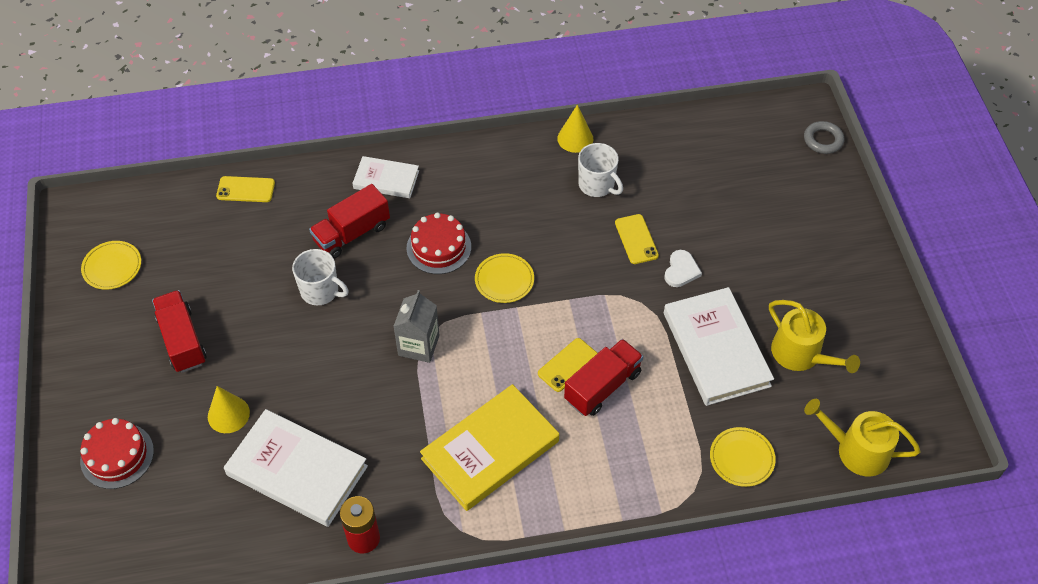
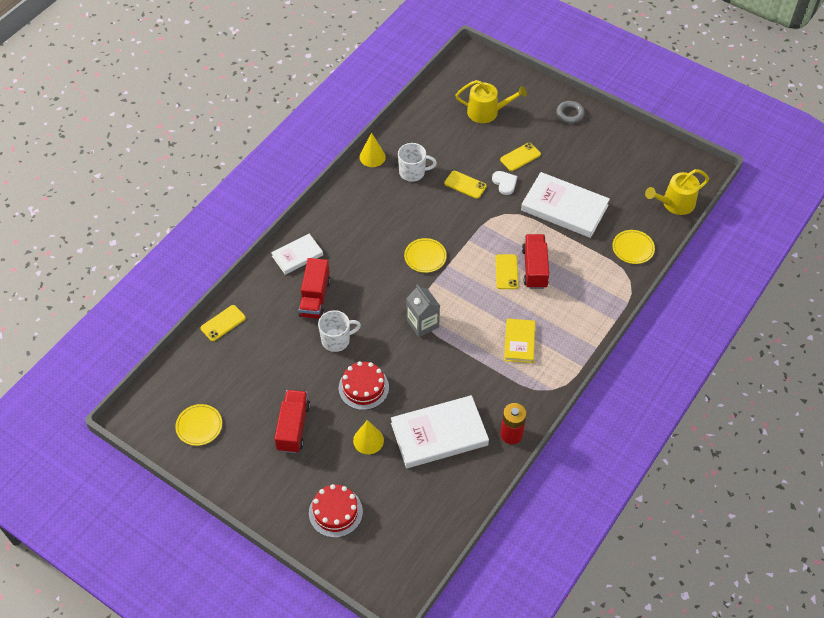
camera: 45 degrees left, 0 degrees up
red truck [152,290,207,373] -> red truck turned 75 degrees clockwise [274,390,310,453]
red cake [407,213,471,274] -> red cake moved to [339,361,389,410]
yellow book [420,384,559,511] -> yellow book [504,319,535,363], size x0.57
yellow watering can [769,300,860,373] -> yellow watering can moved to [455,80,527,123]
grey ring [804,121,844,154] -> grey ring moved to [556,101,585,123]
none -> yellow phone [500,143,541,171]

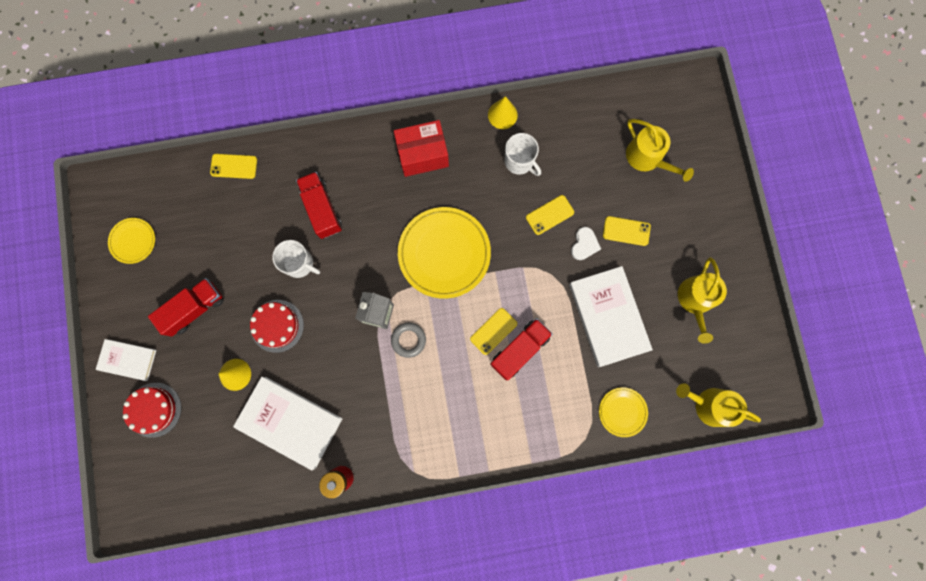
camera: 45 degrees right, 25 degrees up
white book [271,234,323,275] -> white book moved to [96,339,156,381]
red truck [298,258,331,319] -> red truck turned 105 degrees clockwise [296,172,342,239]
yellow plate [404,238,447,273] -> yellow plate [398,207,491,299], size x1.97
yellow phone [444,171,487,199] -> yellow phone turned 75 degrees clockwise [526,195,574,235]
yellow book [504,319,535,363] -> none
grey ring [556,101,585,123] -> grey ring moved to [391,323,426,358]
none -> red box [394,120,449,177]
none -> yellow watering can [678,257,727,344]

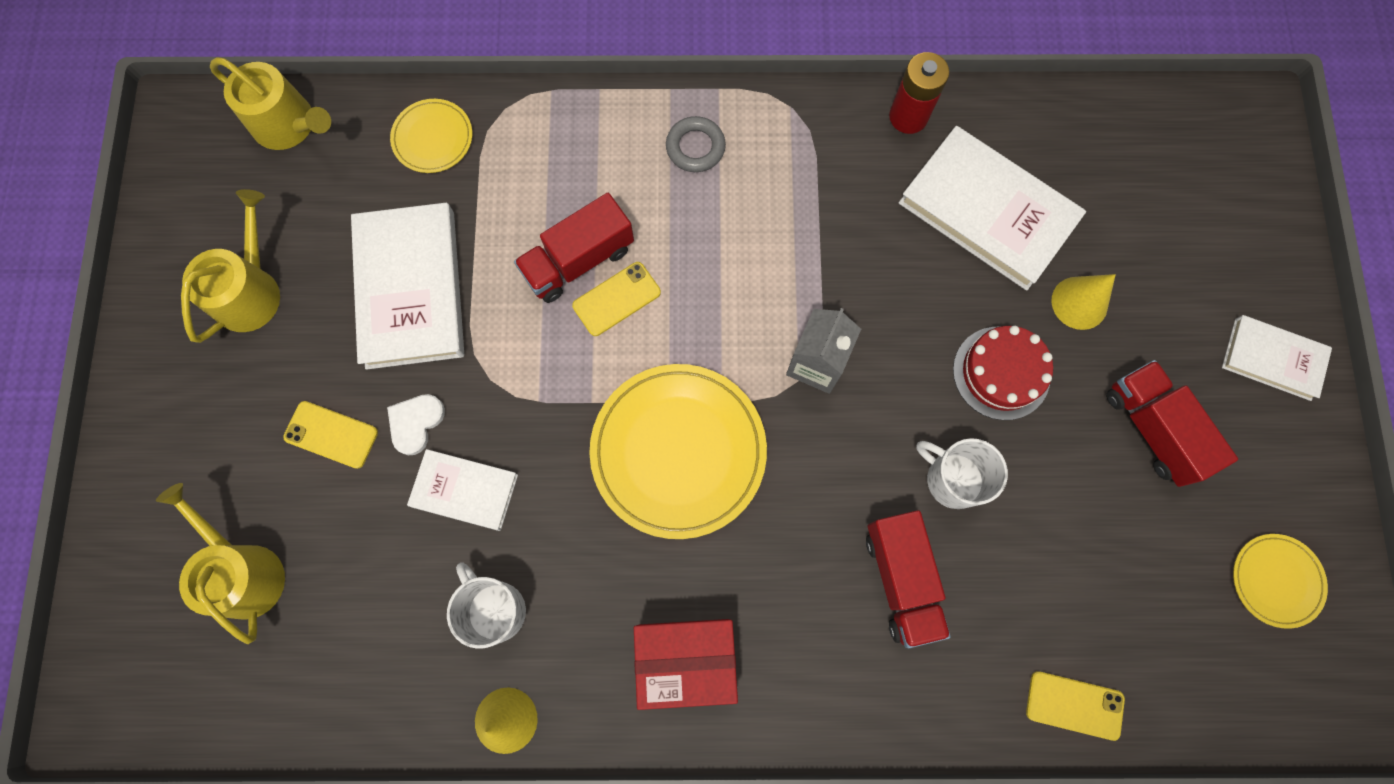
camera: 170 degrees left, 5 degrees down
red cake [123,383,182,438] -> none
red truck [148,278,224,337] -> red truck turned 90 degrees clockwise [1106,360,1238,487]
grey ring [391,323,426,358] -> grey ring moved to [666,116,726,172]
yellow phone [526,195,574,235] -> white book [407,449,518,531]

